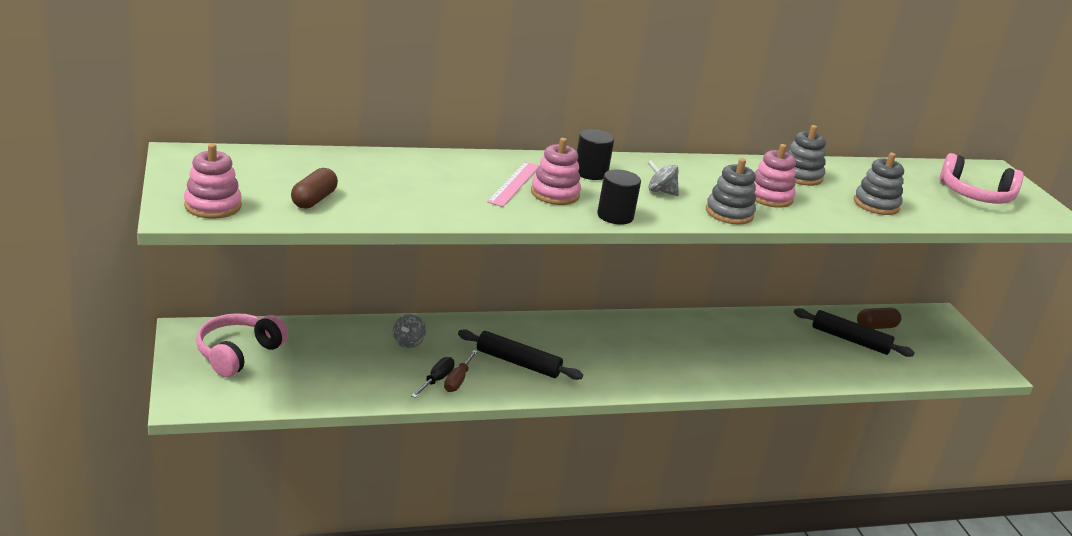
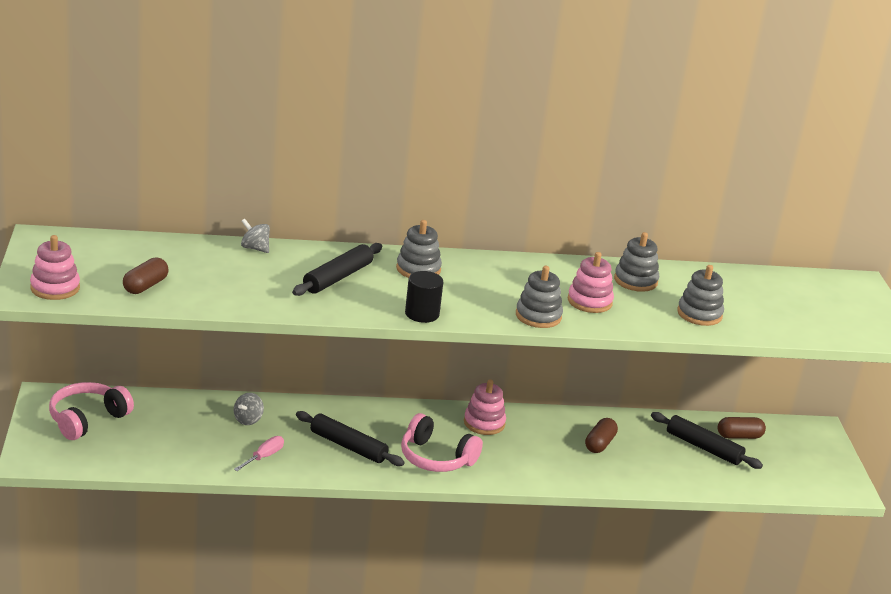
camera: 10 degrees right, 0 degrees up
black screwdriver [411,357,455,398] -> pink screwdriver [234,436,284,471]
brown screwdriver [444,350,478,392] -> none
pink ruler [487,162,539,207] -> black rolling pin [292,243,382,296]
pink stacking toy [531,138,581,205] -> pink stacking toy moved to [464,379,506,435]
black cylinder [577,129,614,180] -> grey stacking toy [396,220,442,278]
grey spinning top [648,160,679,196] -> grey spinning top moved to [241,219,270,253]
pink headphones [940,153,1024,204] -> pink headphones moved to [401,413,483,472]
none -> brown capsule [585,418,618,453]

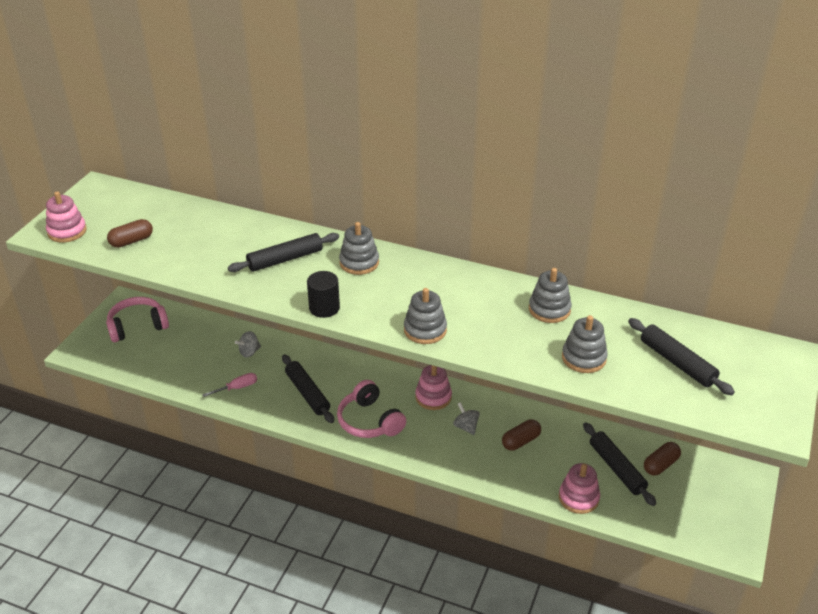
camera: 30 degrees right, 10 degrees up
grey spinning top [241,219,270,253] -> grey spinning top moved to [453,402,480,435]
pink stacking toy [568,252,614,313] -> pink stacking toy moved to [559,463,600,514]
brown capsule [718,417,766,439] -> brown capsule turned 60 degrees counterclockwise [644,442,681,475]
none -> black rolling pin [628,318,735,395]

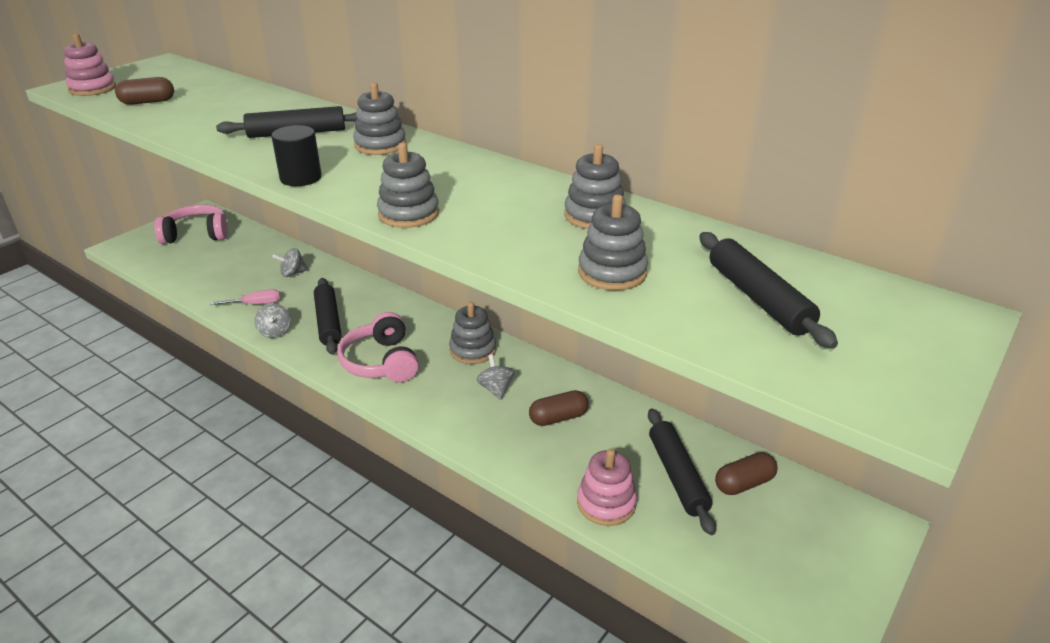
camera: 15 degrees right, 5 degrees down
pink stacking toy [415,365,452,410] -> grey stacking toy [449,302,496,364]
none -> grey spinning top [255,303,291,338]

